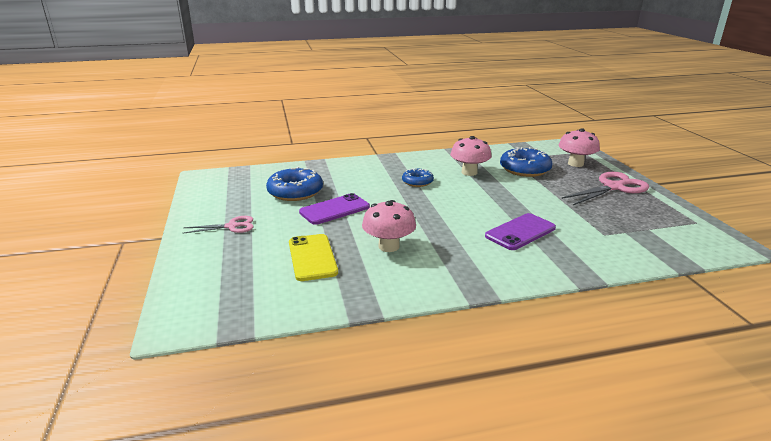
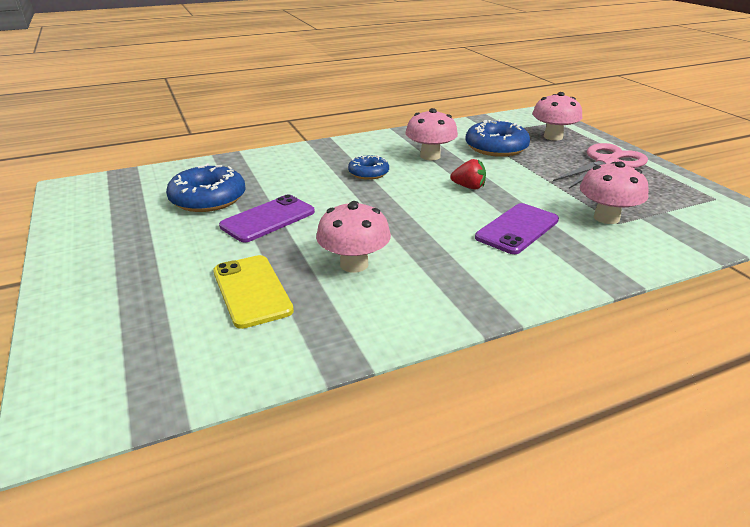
camera: 10 degrees left, 5 degrees up
pink scissors [182,216,254,234] -> none
none -> red strawberry [450,159,486,189]
none -> pink mushroom [580,161,649,224]

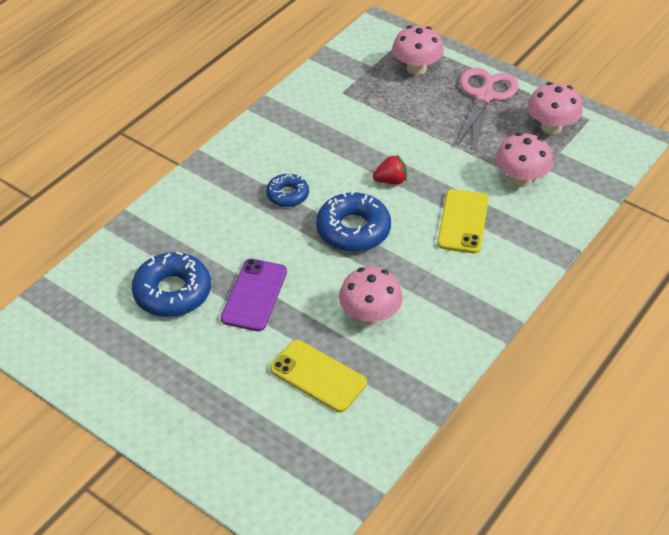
camera: 30 degrees left, 15 degrees up
pink mushroom [406,108,458,160] -> pink mushroom moved to [528,82,583,135]
blue donut [465,119,530,157] -> blue donut moved to [316,190,391,252]
purple phone [475,203,559,254] -> yellow phone [437,189,489,254]

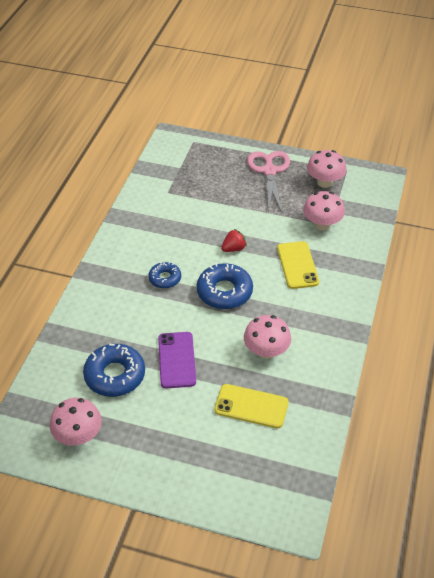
camera: 20 degrees left, 0 degrees up
pink mushroom [392,26,444,75] -> pink mushroom moved to [50,398,102,445]

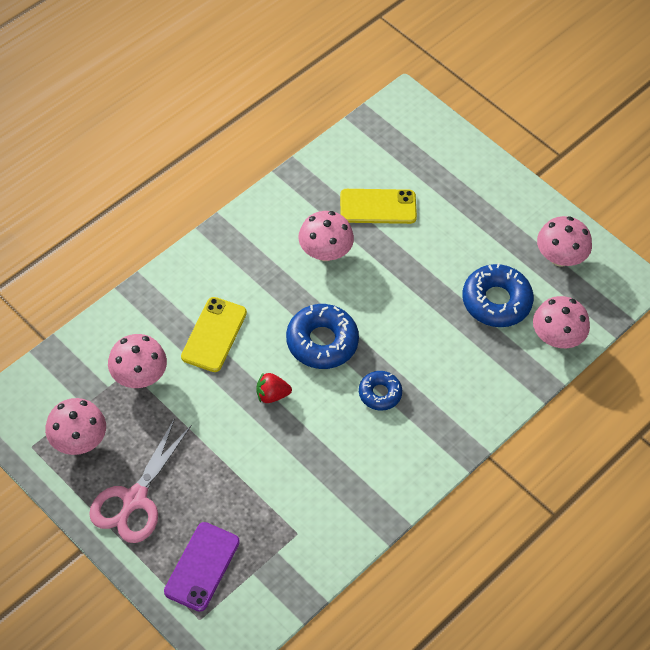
camera: 155 degrees left, 10 degrees up
purple phone [158,332,196,388] -> purple phone moved to [164,522,240,612]
yellow phone [214,384,289,428] -> yellow phone turned 45 degrees counterclockwise [340,189,417,224]
none -> pink mushroom [533,296,590,348]

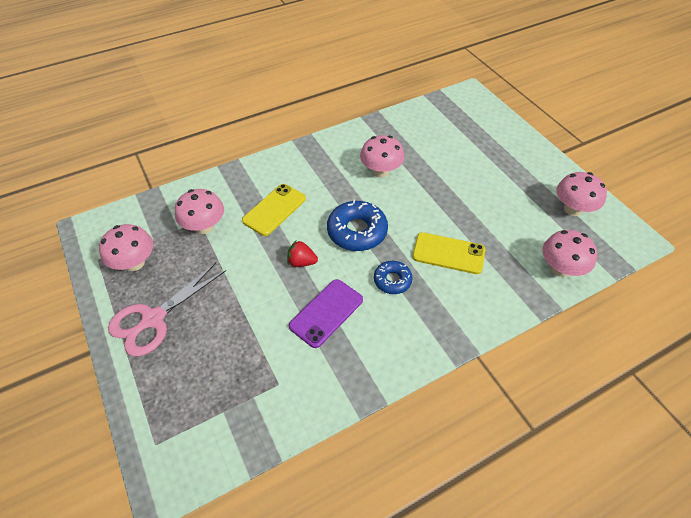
camera: 20 degrees right, 5 degrees down
purple phone [164,522,240,612] -> purple phone moved to [289,279,363,348]
yellow phone [340,189,417,224] -> yellow phone moved to [412,232,485,274]
blue donut [462,263,534,327] -> none

